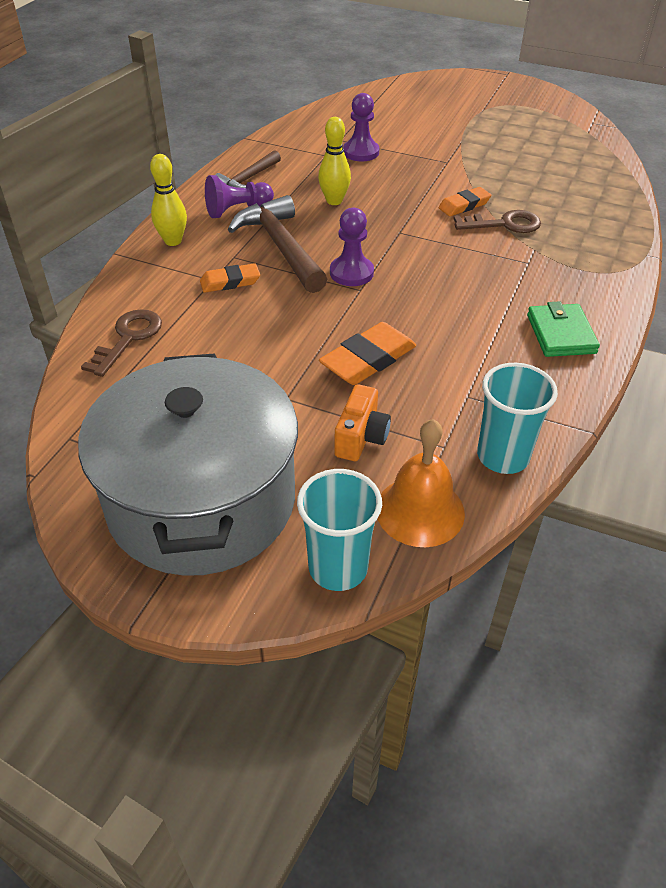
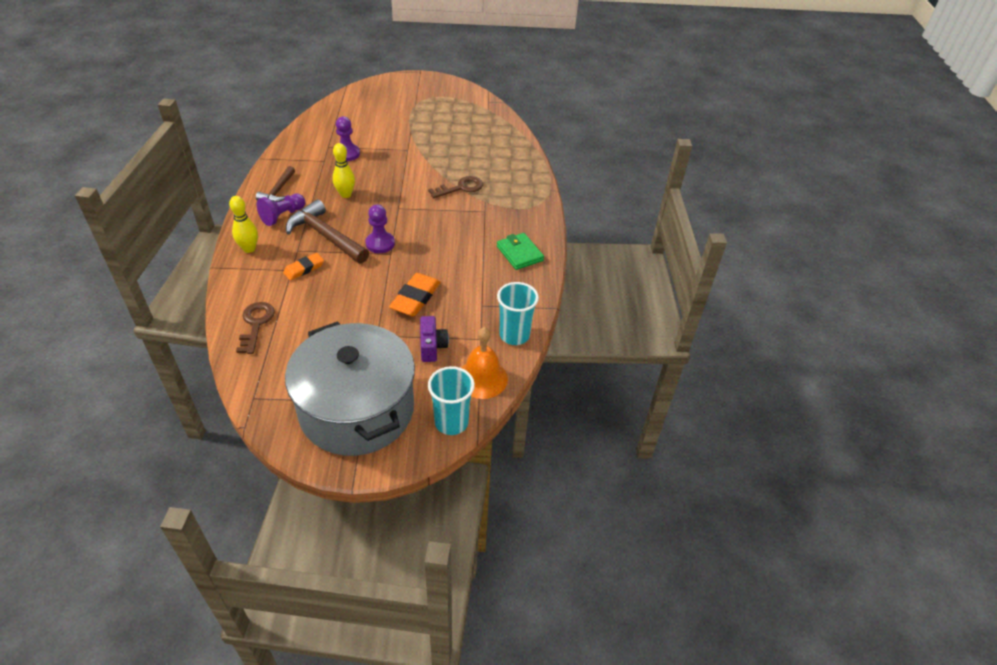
camera: 25 degrees left, 0 degrees up
orange camera [334,384,391,461] -> purple camera [420,316,449,362]
orange eraser [439,187,491,216] -> none

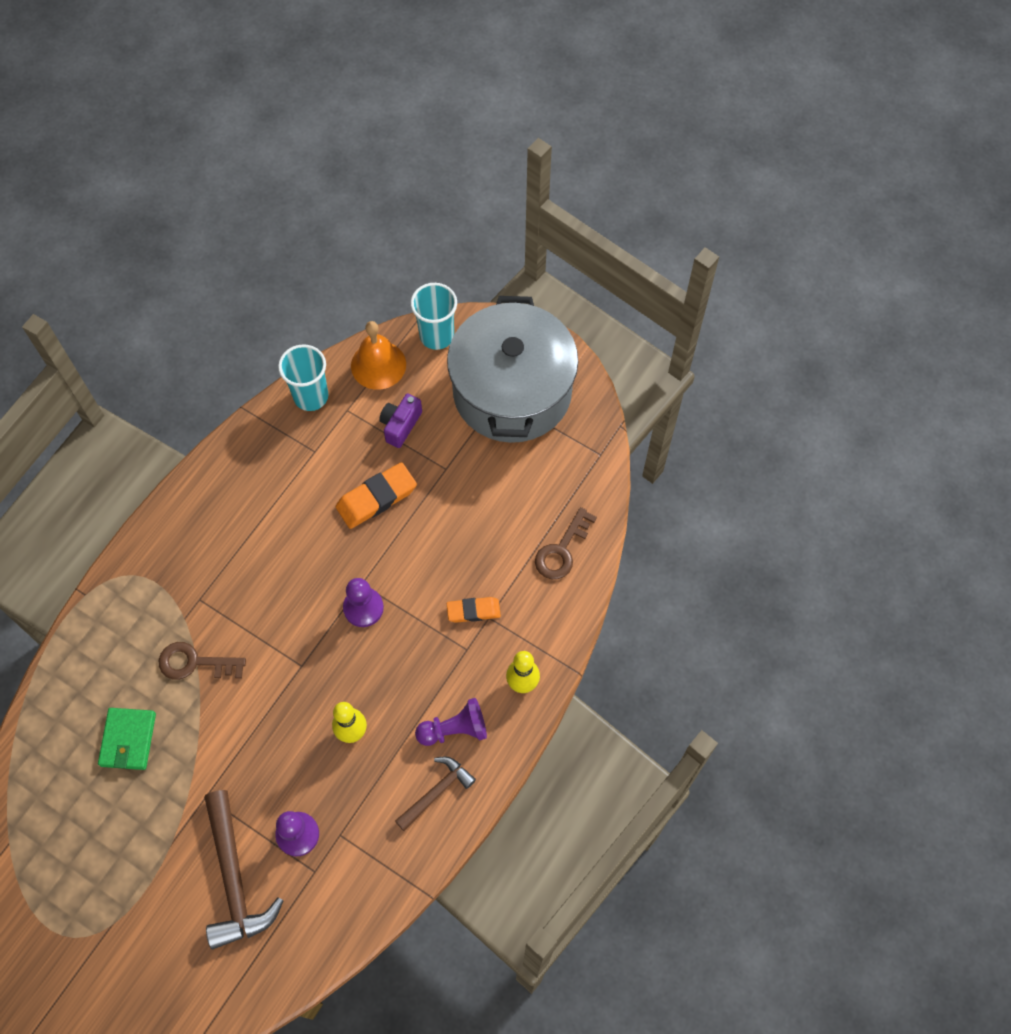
camera: 145 degrees left, 20 degrees up
brown hammer [286,200,369,264] -> brown hammer moved to [204,790,284,949]
green wallet [497,233,544,270] -> green wallet moved to [98,708,156,770]

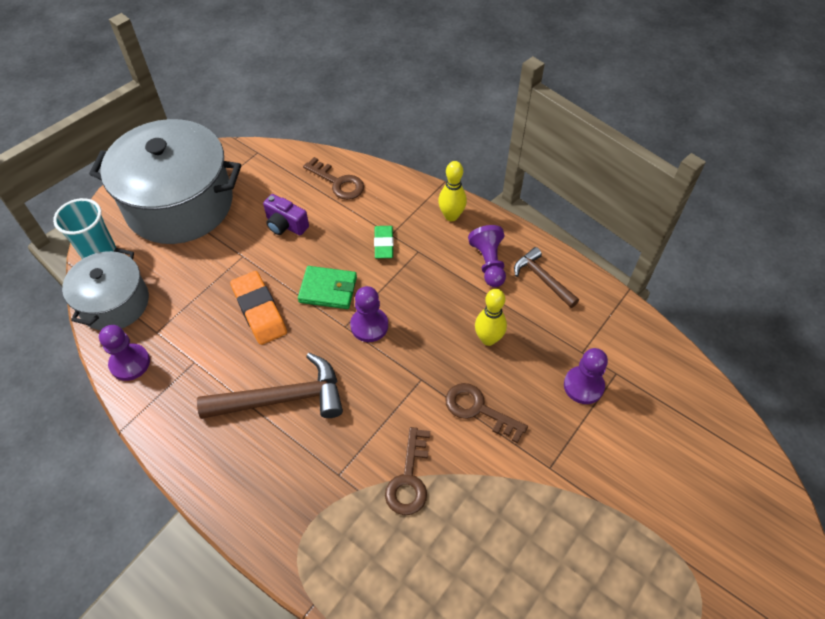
camera: 85 degrees left, 10 degrees down
green wallet [98,708,156,770] -> green wallet moved to [298,266,357,309]
brown hammer [204,790,284,949] -> brown hammer moved to [197,353,343,419]
turquoise cup [278,344,328,411] -> purple pawn [99,325,150,381]
orange bell [351,321,406,390] -> grey pot [62,248,149,331]
purple camera [379,394,422,448] -> purple camera moved to [263,194,309,235]
orange eraser [447,597,501,623] -> green eraser [374,226,394,258]
none -> brown key [445,383,528,444]

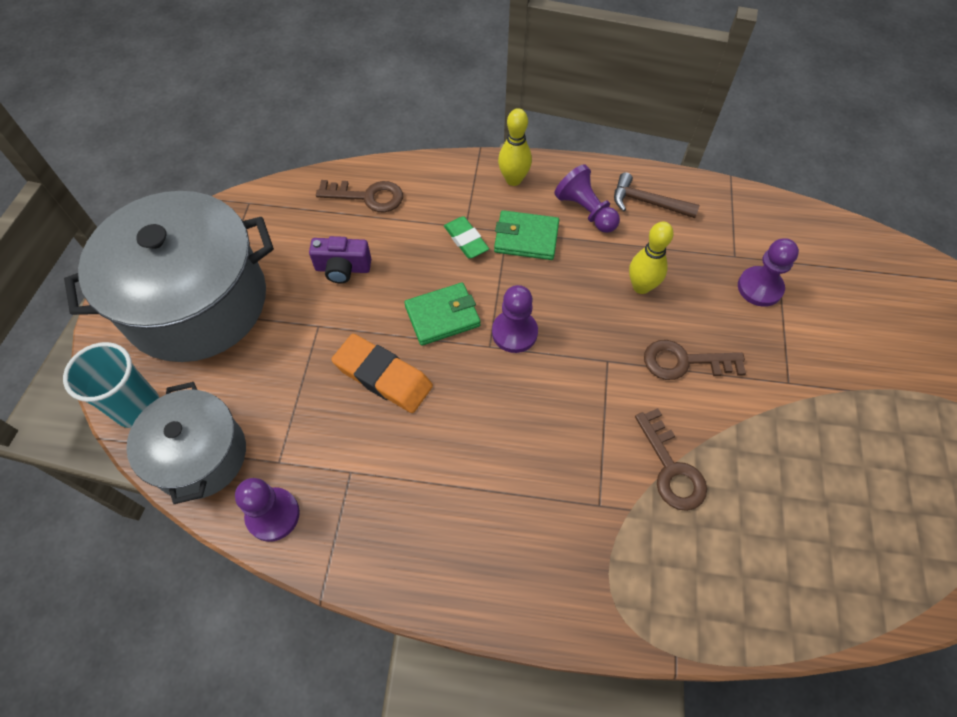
camera: 30 degrees left, 5 degrees up
brown hammer [197,353,343,419] -> none
none -> green wallet [494,210,559,260]

